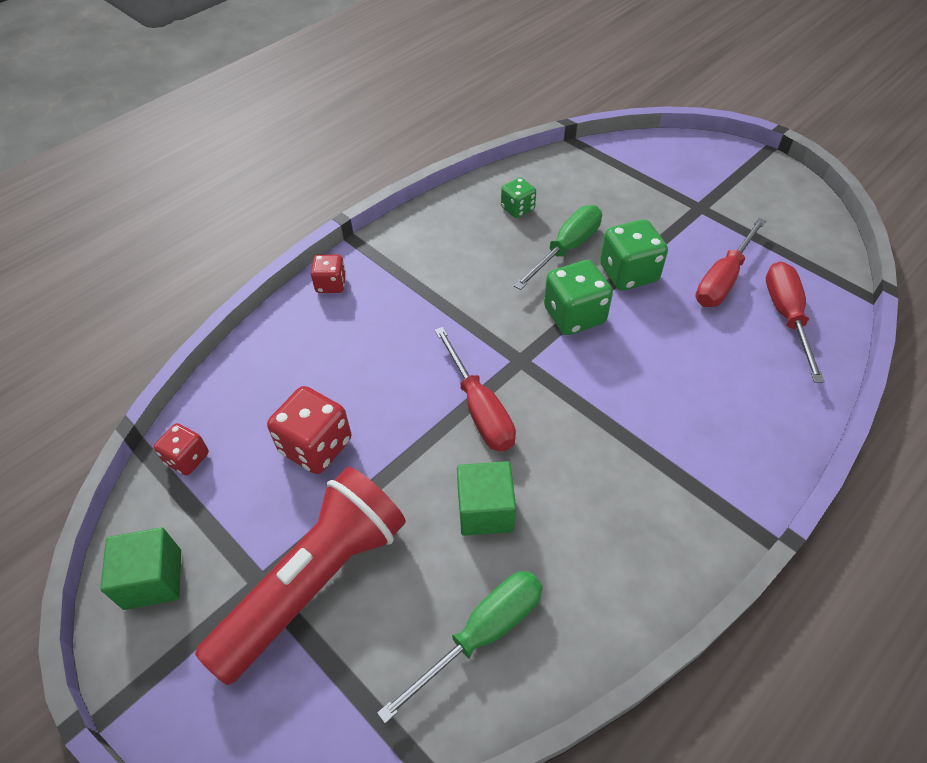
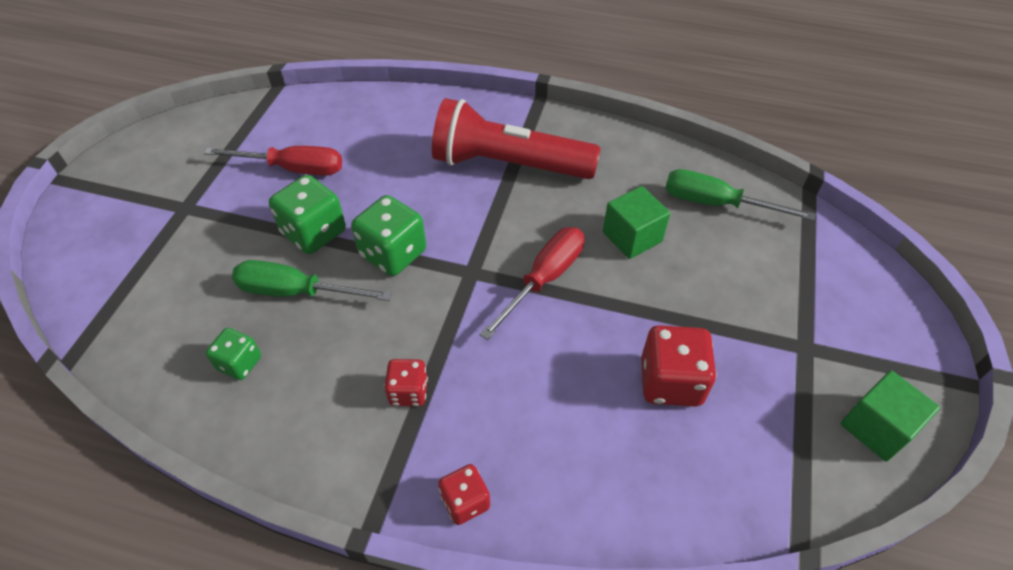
camera: 120 degrees left, 0 degrees up
red dice [154,423,209,475] -> red dice moved to [384,359,428,406]
red flashlight [195,467,406,685] -> red flashlight moved to [432,98,600,179]
red screwdriver [766,261,824,382] -> none

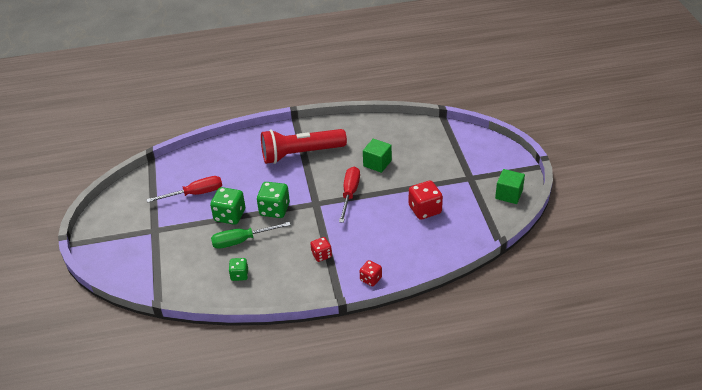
camera: 25 degrees left, 10 degrees down
green screwdriver [665,169,815,221] -> none

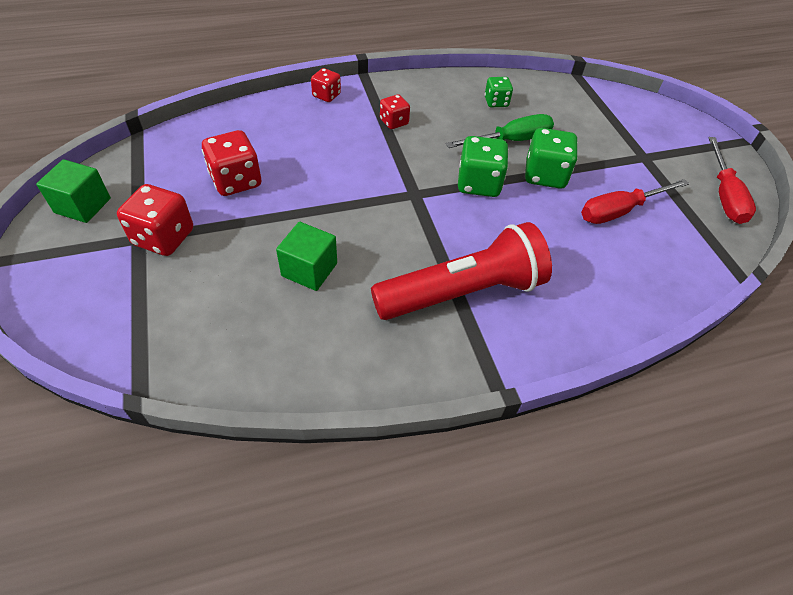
camera: 170 degrees right, 10 degrees up
red screwdriver [339,167,360,223] -> red screwdriver moved to [708,137,756,224]
none -> red dice [117,184,193,256]

